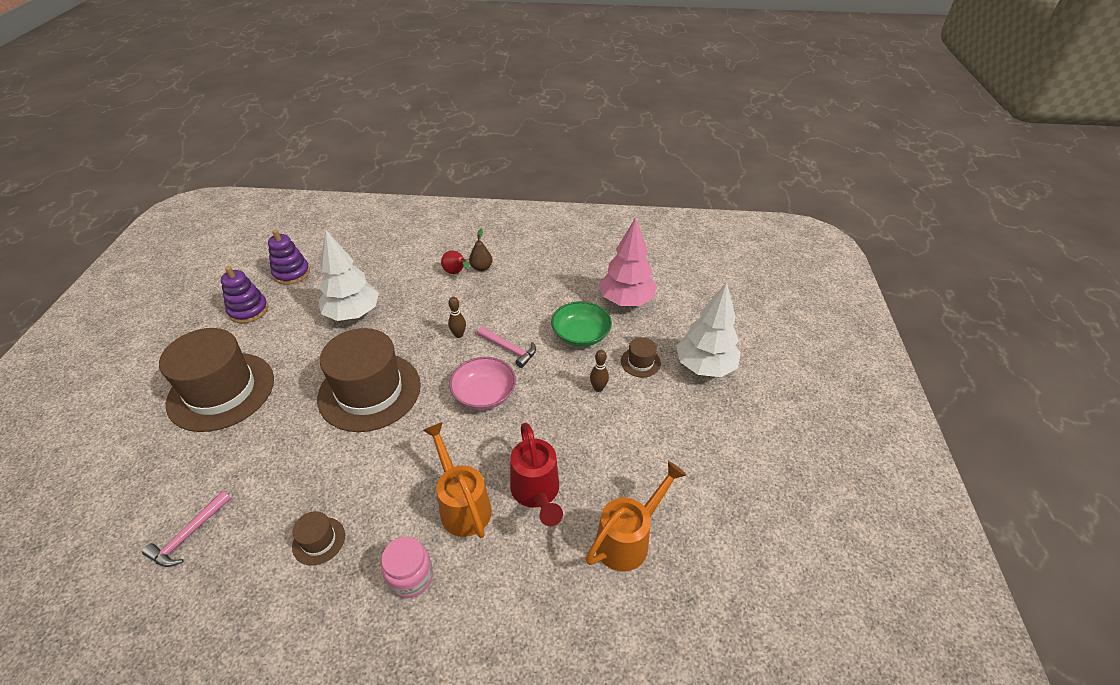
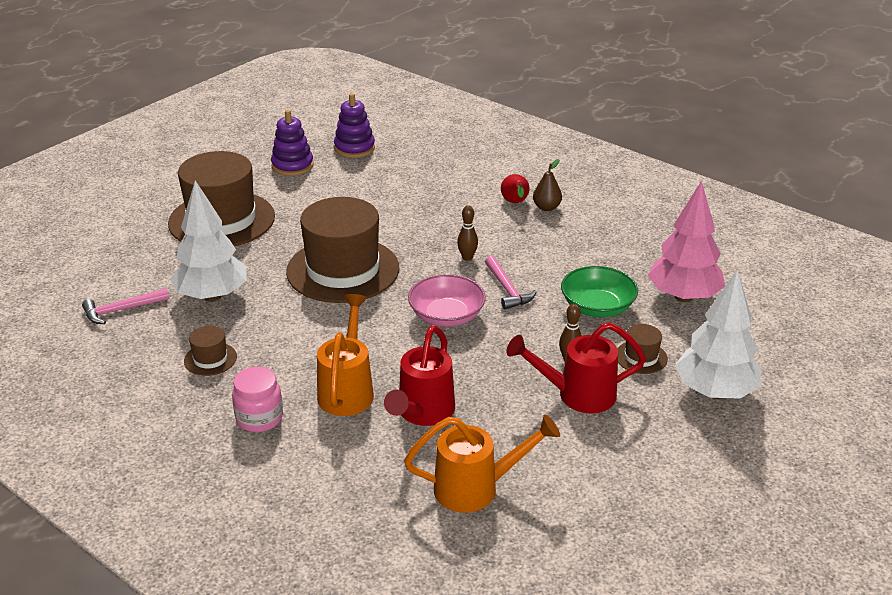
camera: 35 degrees right, 10 degrees down
white tree [318,230,379,321] -> white tree moved to [170,180,247,302]
none -> red watering can [506,322,646,413]

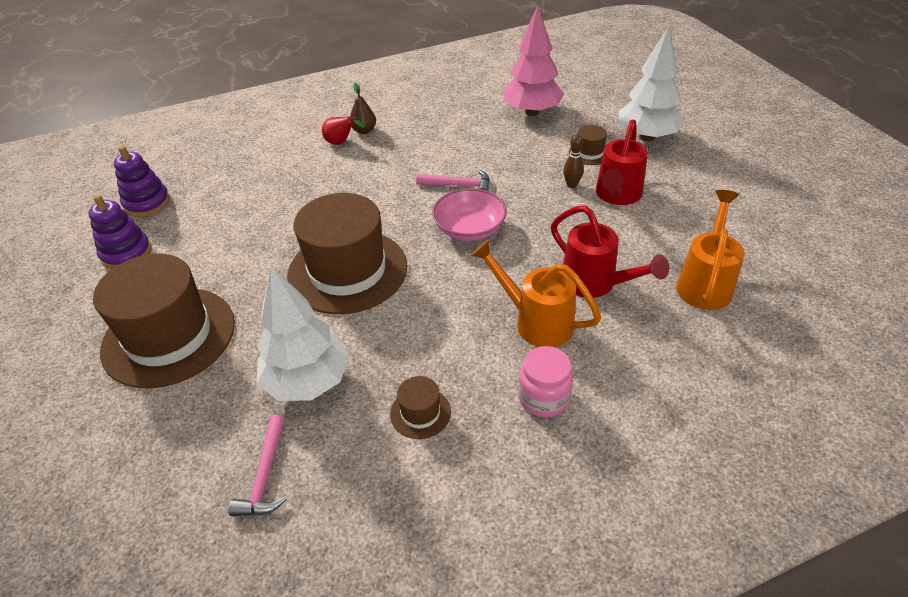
camera: 60 degrees left, 10 degrees up
brown bowling pin [457,206,478,261] -> none
green bowl [561,266,638,317] -> none

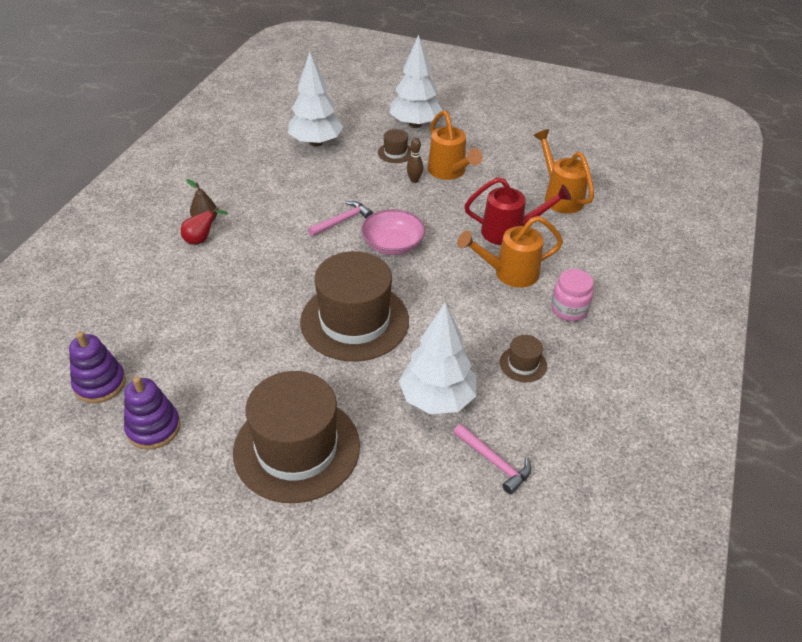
camera: 50 degrees left, 0 degrees up
pink tree [504,5,564,116] -> white tree [288,52,343,147]
red watering can [596,119,648,205] -> orange watering can [428,111,483,180]

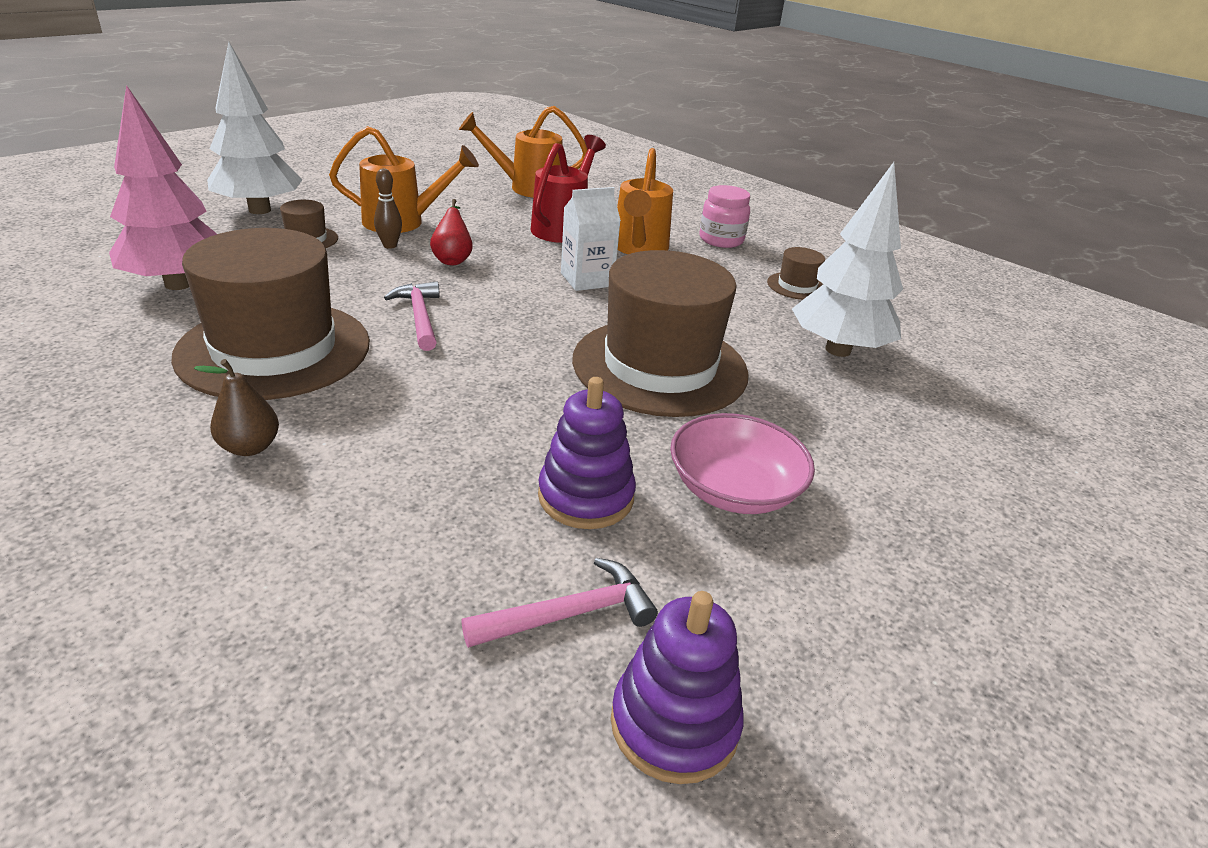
camera: 70 degrees left, 10 degrees down
purple stacking toy [124,376,181,450] -> purple stacking toy moved to [538,377,636,529]
red pear [181,207,228,245] -> red pear moved to [430,199,473,265]
brown hat [233,371,360,503] -> brown hat moved to [171,228,370,400]
white tree [288,52,343,147] -> pink tree [109,85,217,290]
pink bowl [361,209,425,255] -> pink bowl moved to [670,413,815,514]
pink hammer [453,424,531,494] -> pink hammer moved to [462,558,658,648]
none -> white carton [561,187,621,291]

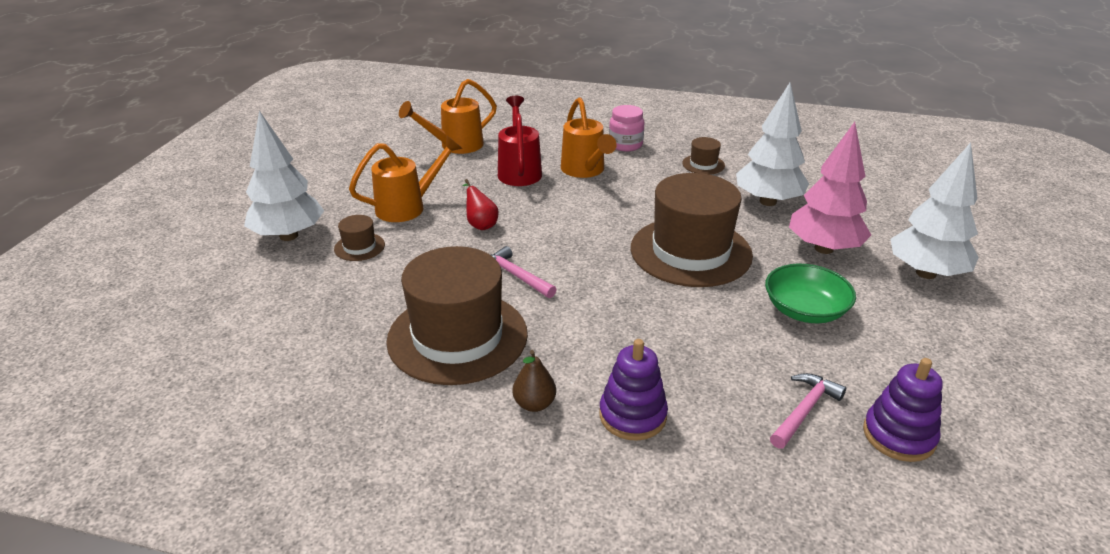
camera: 25 degrees left, 0 degrees up
pink tree [109,85,217,290] -> pink tree moved to [789,122,871,254]
brown bowling pin [374,168,402,249] -> none
purple stacking toy [538,377,636,529] -> purple stacking toy moved to [599,339,668,441]
white carton [561,187,621,291] -> none
pink bowl [670,413,815,514] -> green bowl [765,263,856,323]
none -> white tree [890,143,979,279]

